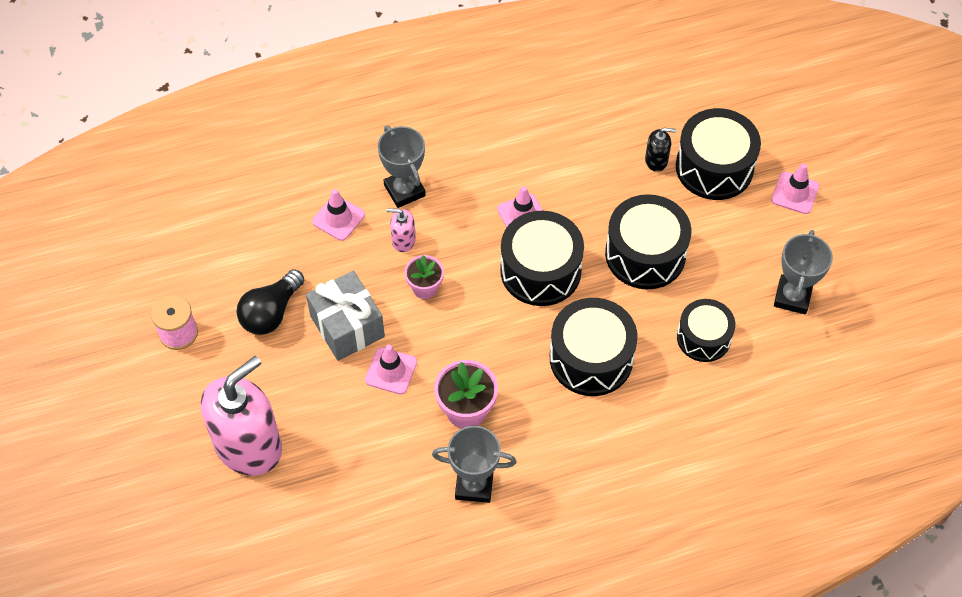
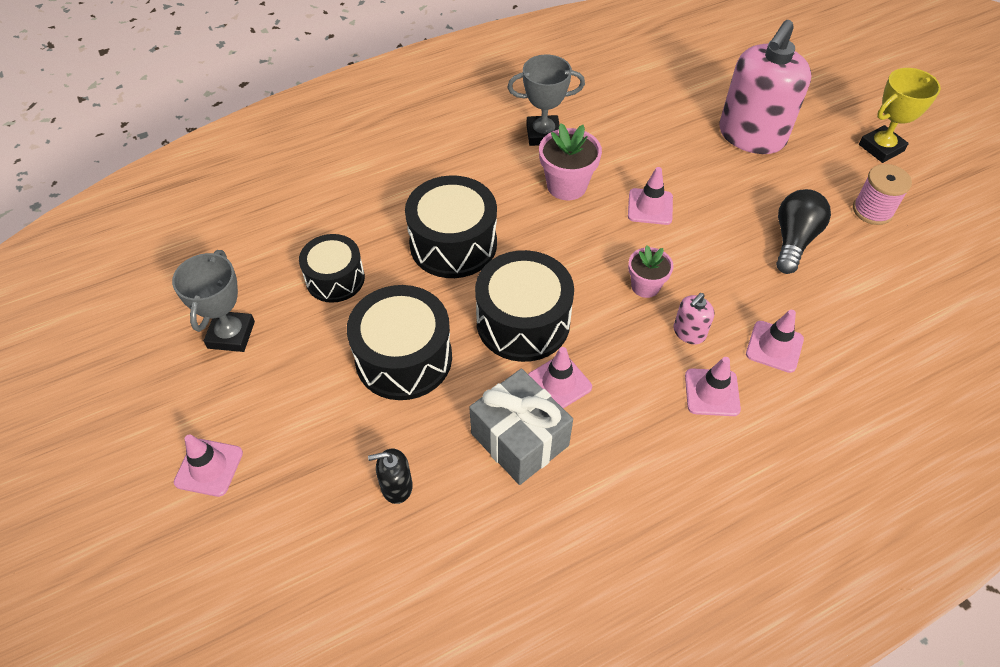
camera: 170 degrees right, 5 degrees down
grey gift [306,271,385,361] -> grey gift moved to [469,369,573,485]
grey trophy [378,125,426,208] -> pink traffic cone [685,357,741,416]
pink soap dispenser [387,208,416,252] -> pink soap dispenser turned 135 degrees clockwise [673,293,714,344]
black drum [676,108,761,200] -> none
none -> yellow trophy [859,68,941,163]

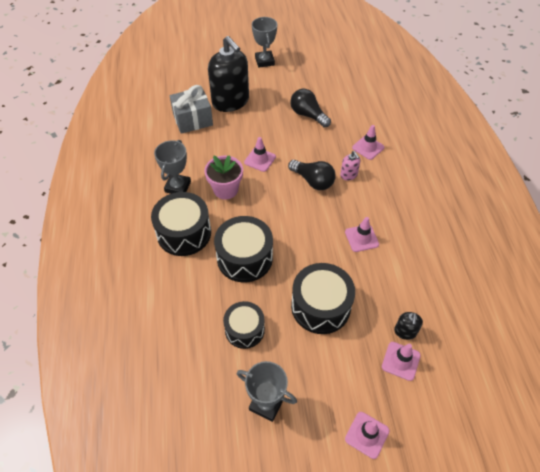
camera: 70 degrees left, 0 degrees up
grey gift [469,369,573,485] -> grey gift moved to [170,85,213,134]
black drum [475,250,574,362] -> black drum moved to [151,192,211,256]
pink flower pot [628,246,673,298] -> black light bulb [288,160,336,190]
pink traffic cone [685,357,741,416] -> pink traffic cone moved to [382,342,421,381]
pink soap dispenser [719,20,811,154] -> black soap dispenser [208,36,249,112]
pink spool [853,164,912,225] -> none
yellow trophy [859,68,941,163] -> grey trophy [252,17,277,68]

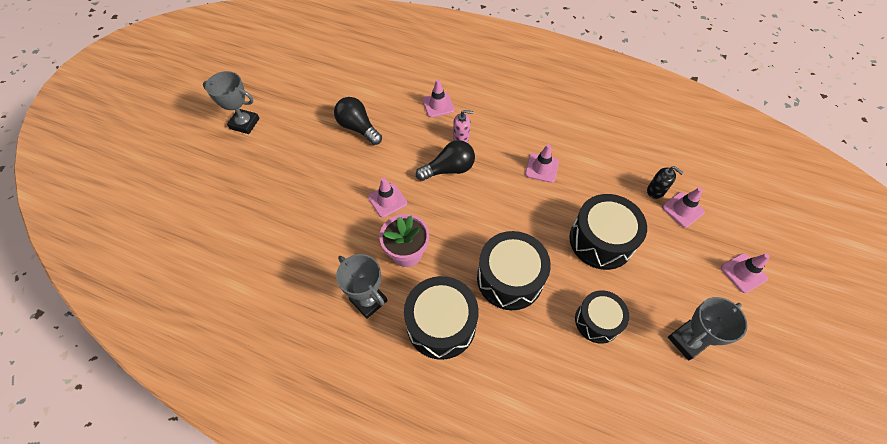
camera: 60 degrees left, 5 degrees up
grey gift [170,85,213,134] -> none
black soap dispenser [208,36,249,112] -> none
black light bulb [290,89,331,128] -> black light bulb turned 60 degrees clockwise [334,97,382,145]

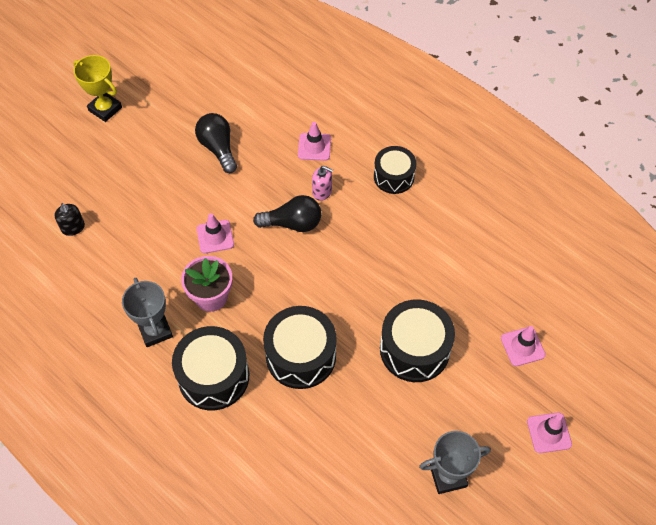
camera: 20 degrees right, 0 degrees up
grey trophy [203,71,259,134] -> yellow trophy [73,55,122,122]
pink traffic cone [525,144,559,183] -> none
black drum [575,290,629,344] -> black drum moved to [374,146,417,194]
black soap dispenser [647,166,684,199] -> black soap dispenser moved to [54,203,85,236]

